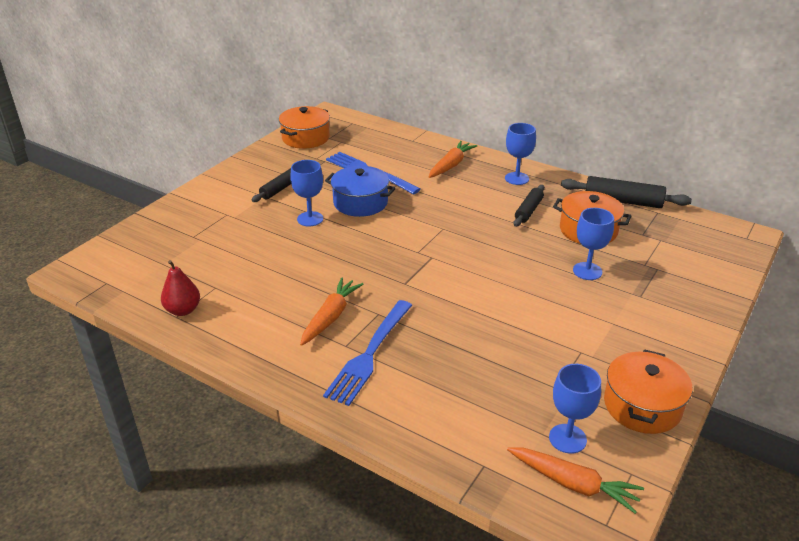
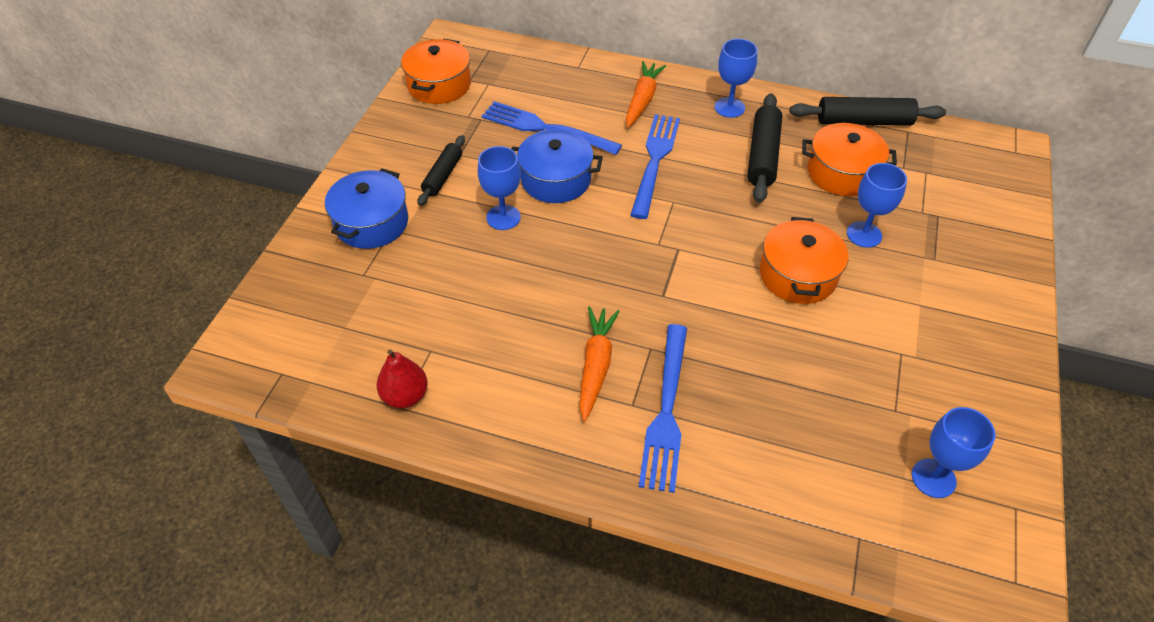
camera: 15 degrees left, 15 degrees up
orange carrot [507,447,644,514] -> none
black rolling pin [513,185,545,227] -> black rolling pin [747,93,782,203], size x1.56
orange pot [604,349,692,434] -> orange pot moved to [760,217,849,304]
none -> blue pot [325,168,408,249]
none -> blue fork [630,114,680,219]

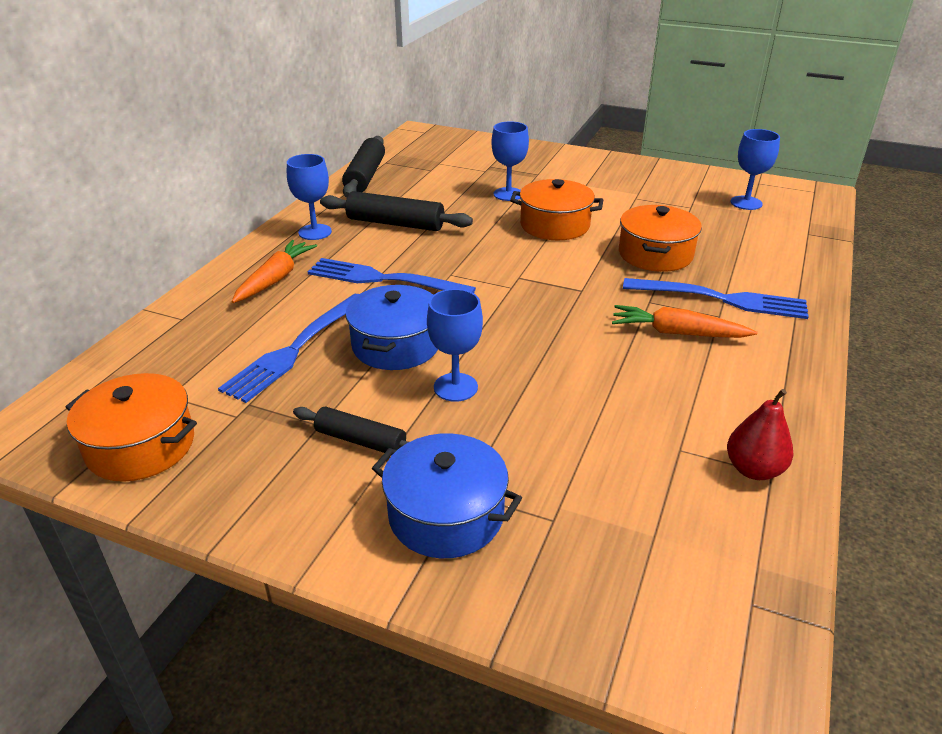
camera: 85 degrees left, 15 degrees down
orange carrot [626,61,666,128] -> orange carrot turned 90 degrees clockwise [232,240,317,303]
orange pot [802,123,897,196] -> orange pot moved to [619,205,702,272]

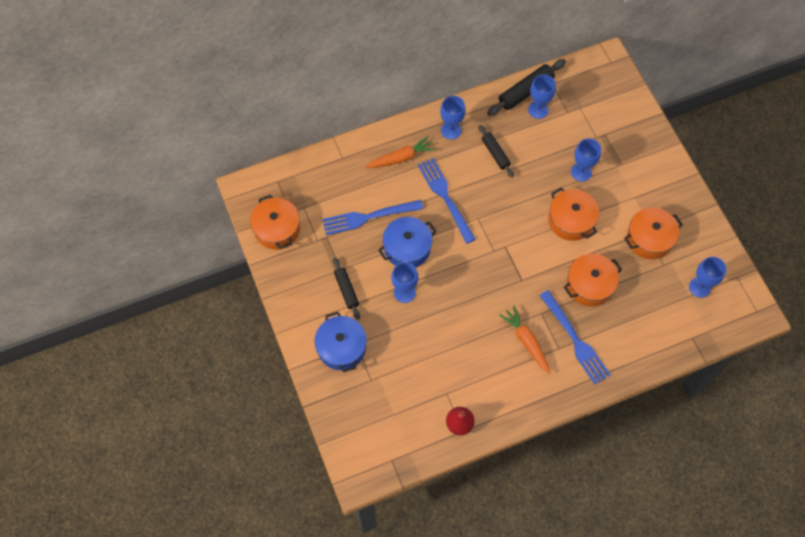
camera: 45 degrees right, 30 degrees up
black rolling pin [320,191,473,231] -> black rolling pin [478,125,514,178], size x0.64
none -> blue goblet [528,75,556,119]
none -> orange pot [624,208,683,259]

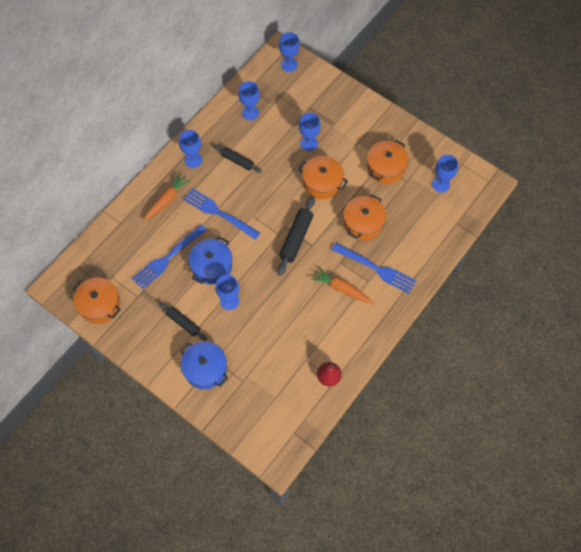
camera: 30 degrees left, 0 degrees up
black rolling pin [487,59,566,116] -> black rolling pin moved to [277,196,315,276]
none -> blue goblet [279,32,300,72]

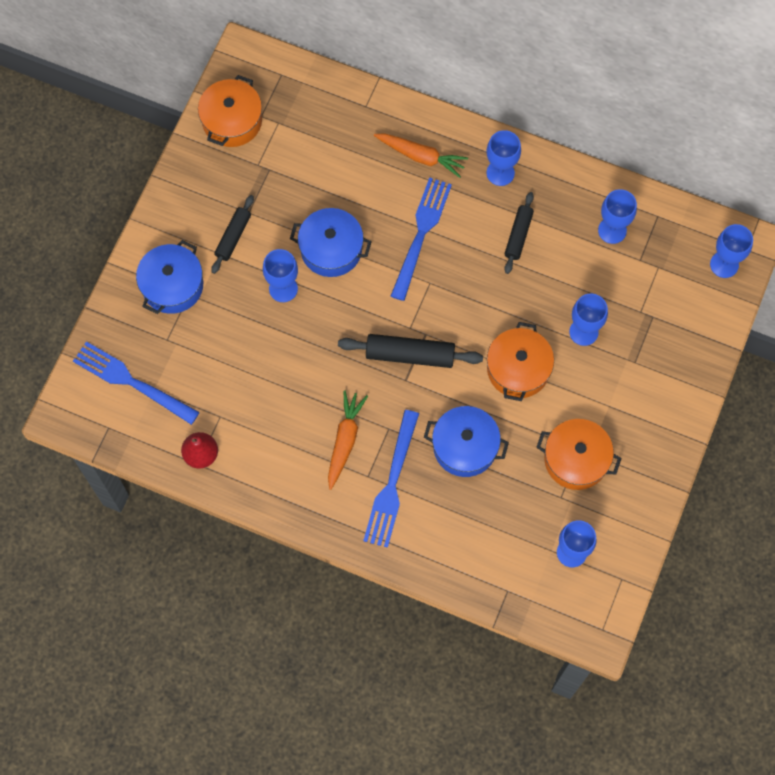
camera: 75 degrees right, 5 degrees up
blue fork [132,224,207,289] -> blue fork moved to [73,341,200,425]
orange pot [344,194,386,240] -> blue pot [424,406,509,477]

